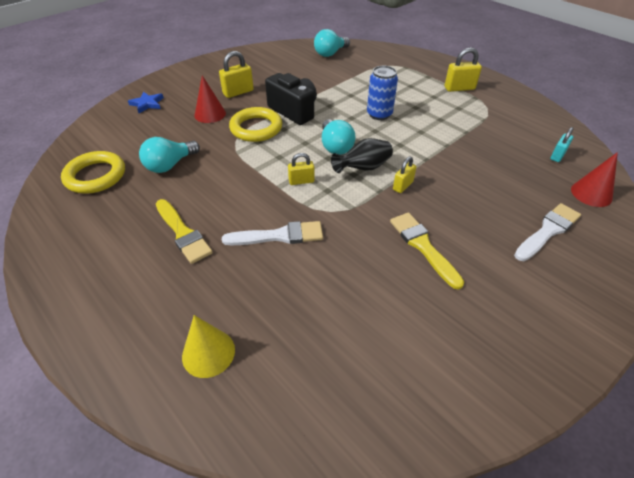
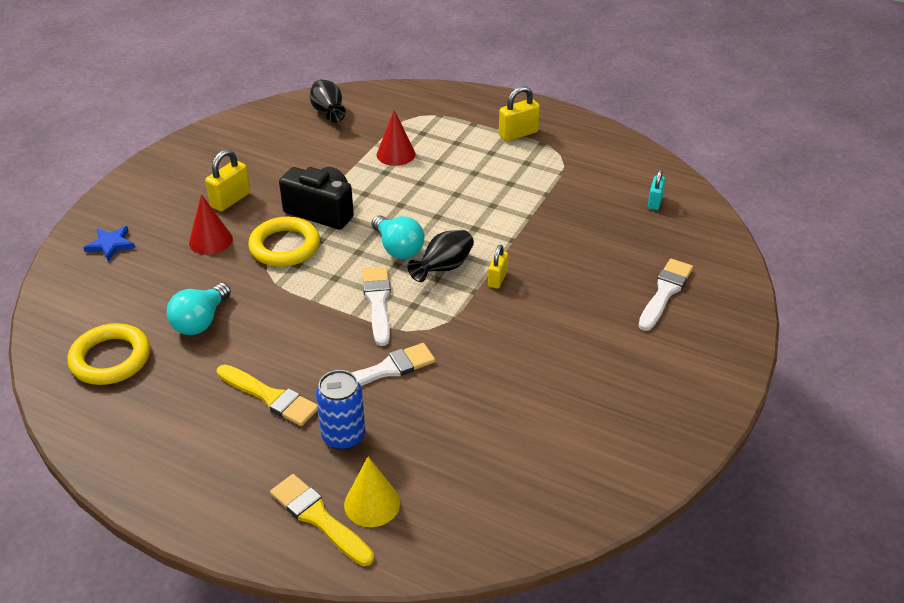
camera: 20 degrees left, 5 degrees down
yellow padlock [288,153,314,185] -> white brush [362,267,391,346]
turquoise light bulb [314,29,350,57] -> black vase [310,79,346,123]
blue can [367,66,398,120] -> blue can moved to [316,370,365,450]
yellow brush [390,212,464,290] -> yellow brush moved to [270,474,374,566]
red cone [571,152,618,207] -> red cone moved to [377,110,415,166]

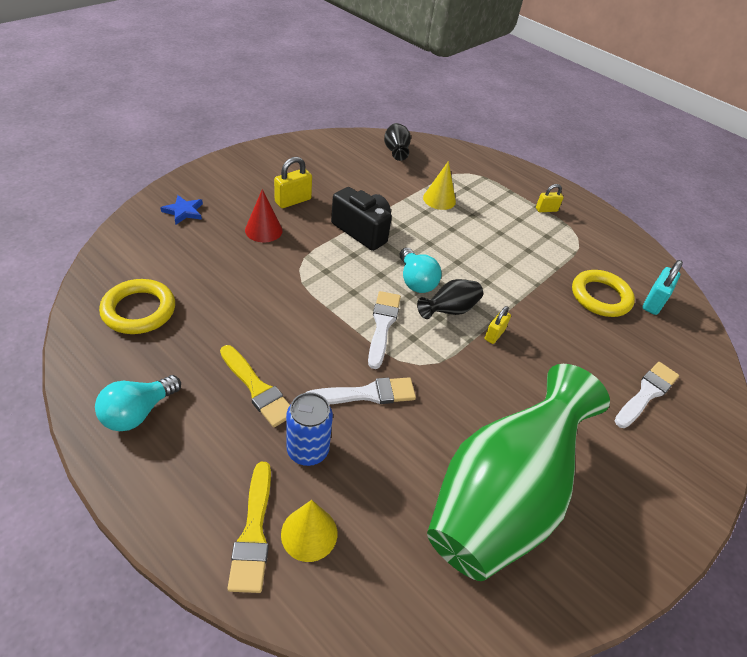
camera: 10 degrees right, 5 degrees up
turquoise light bulb [166,283,231,335] -> turquoise light bulb moved to [95,375,181,431]
yellow ring [248,216,320,267] -> yellow ring moved to [572,270,635,317]
yellow brush [270,474,374,566] -> yellow brush turned 150 degrees counterclockwise [227,462,271,593]
red cone [377,110,415,166] -> yellow cone [423,161,456,210]
yellow padlock [499,86,540,142] -> yellow padlock [536,184,564,212], size x0.65
turquoise padlock [648,169,665,210] -> turquoise padlock [643,260,683,315], size x1.53
none -> green vase [427,364,610,581]

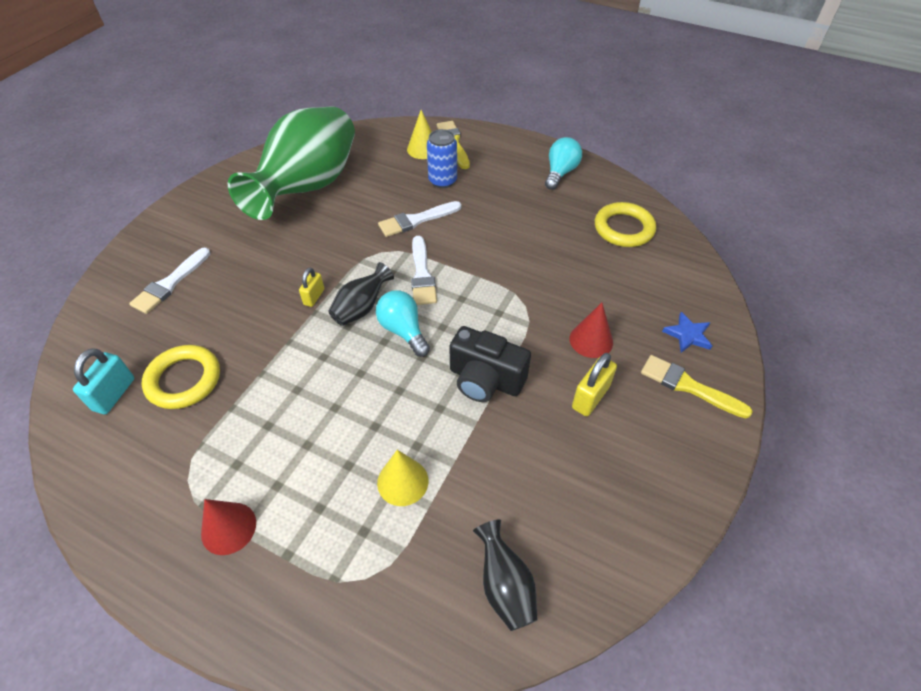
camera: 170 degrees right, 5 degrees up
yellow brush [220,345,290,427] -> yellow brush moved to [641,355,753,418]
yellow padlock [536,184,564,212] -> red cone [201,499,256,555]

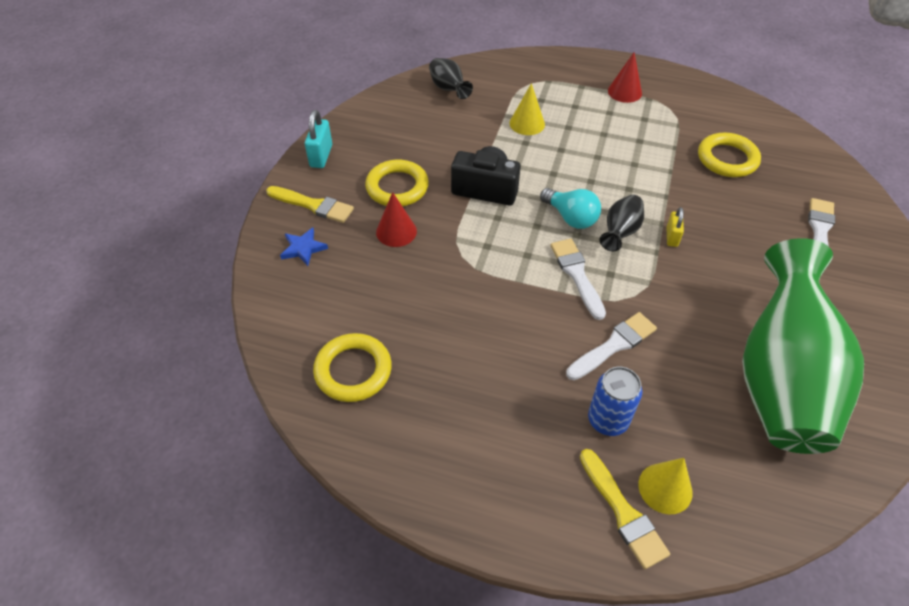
camera: 170 degrees right, 0 degrees up
turquoise padlock [73,348,134,414] -> turquoise padlock moved to [305,110,332,168]
turquoise light bulb [545,137,582,190] -> none
yellow padlock [572,353,617,416] -> yellow ring [365,160,429,206]

